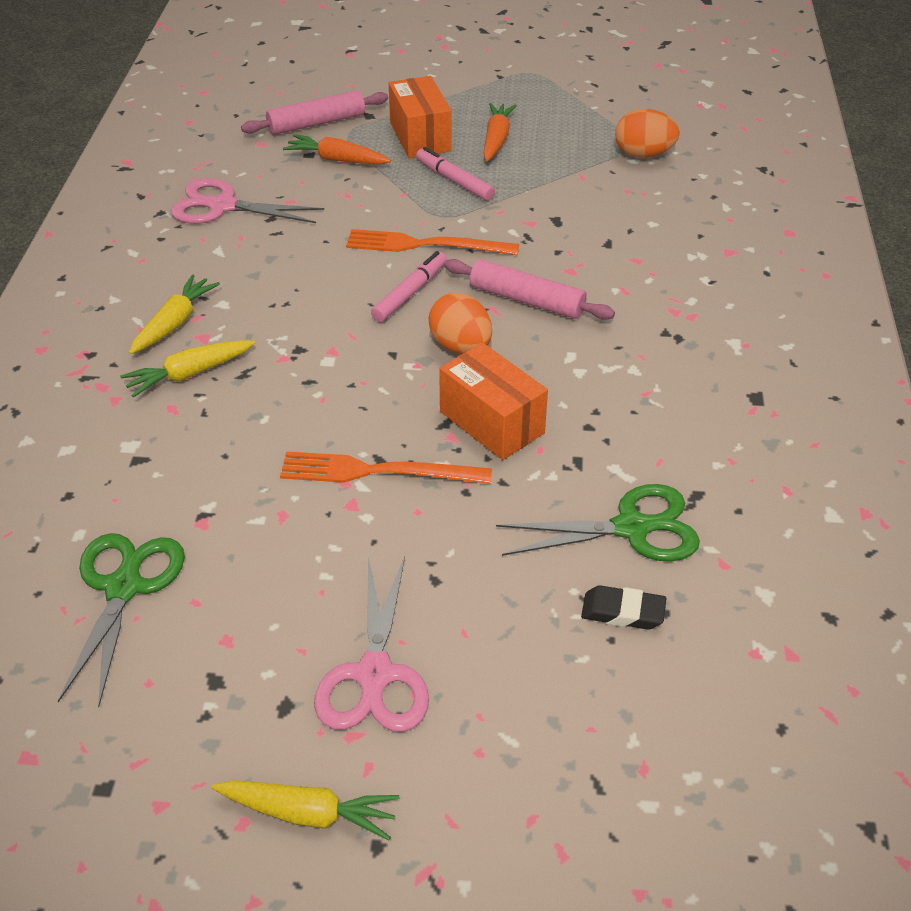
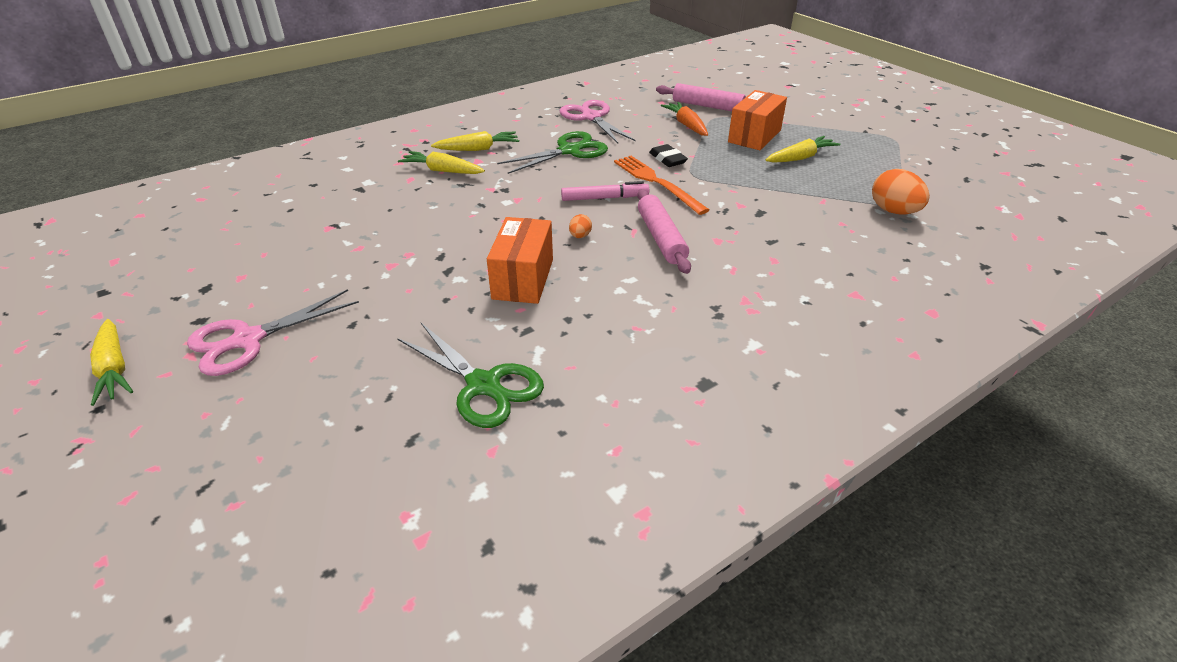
camera: 50 degrees right, 5 degrees down
green scissors [58,533,185,707] -> green scissors moved to [497,131,608,174]
orange fork [280,451,492,484] -> none
pink marker [416,147,495,201] -> none
orange egg [429,293,492,354] -> orange egg [569,214,592,238], size x0.50
orange carrot [483,103,517,161] -> yellow carrot [766,136,840,163]
black eraser [581,585,666,630] -> black eraser moved to [649,144,688,167]

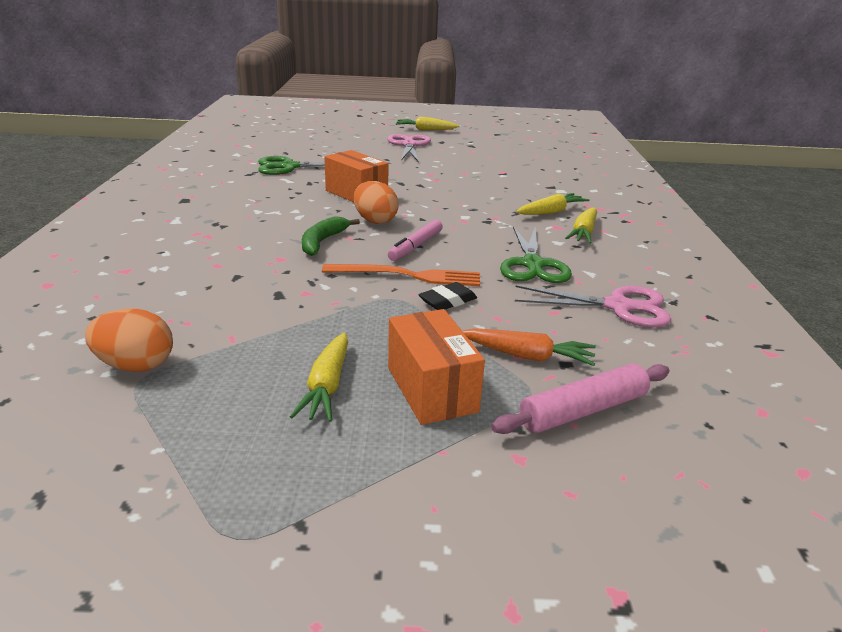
camera: 125 degrees right, 10 degrees down
orange egg [569,214,592,238] -> orange egg [354,181,399,224], size x2.01
pink rolling pin [637,189,691,274] -> green banana [302,216,360,256]
black eraser [649,144,688,167] -> black eraser turned 45 degrees counterclockwise [419,282,477,310]

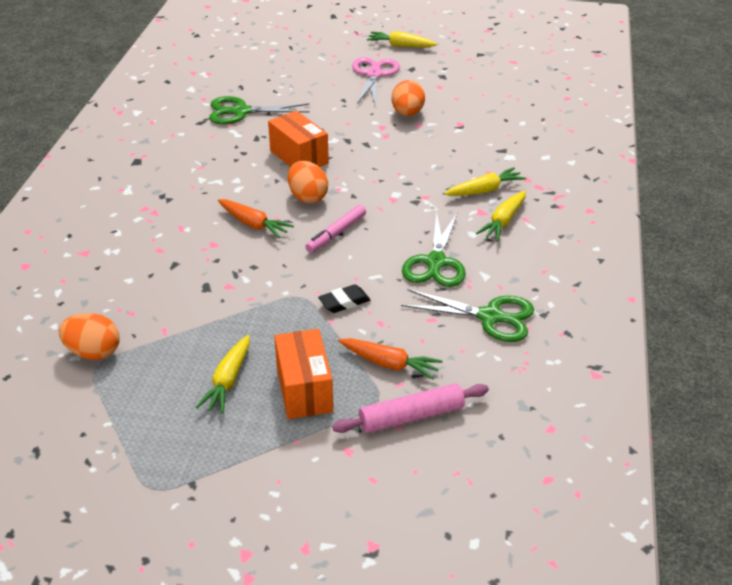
camera: 10 degrees right, 10 degrees up
green banana [302,216,360,256] -> orange carrot [218,199,294,238]
orange fork [322,264,480,286] -> none
pink scissors [515,285,671,328] -> green scissors [401,289,534,342]
none -> orange egg [392,80,425,116]

